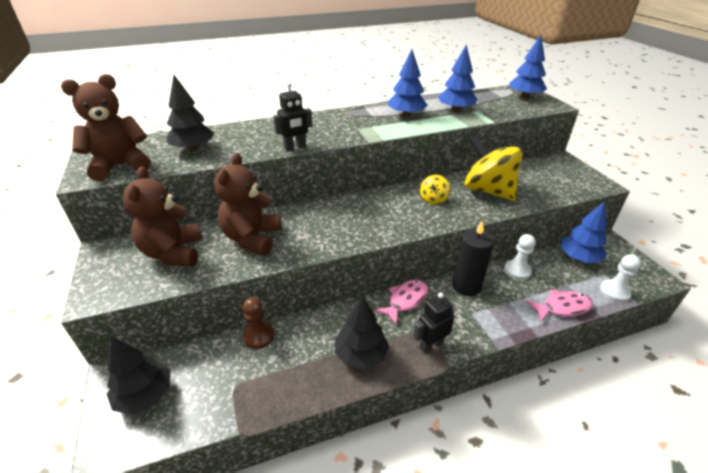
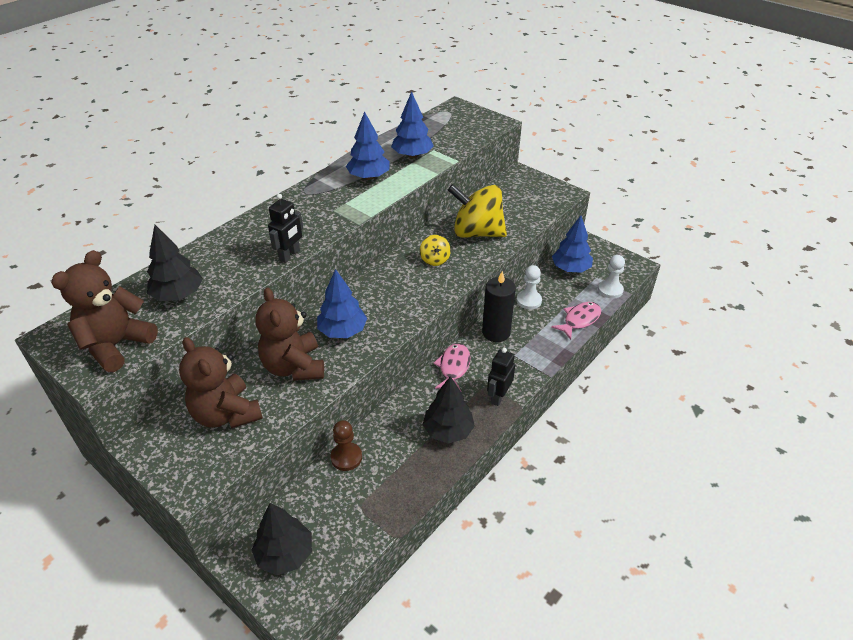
camera: 30 degrees left, 5 degrees up
blue tree [509,35,547,99] -> blue tree moved to [317,269,367,338]

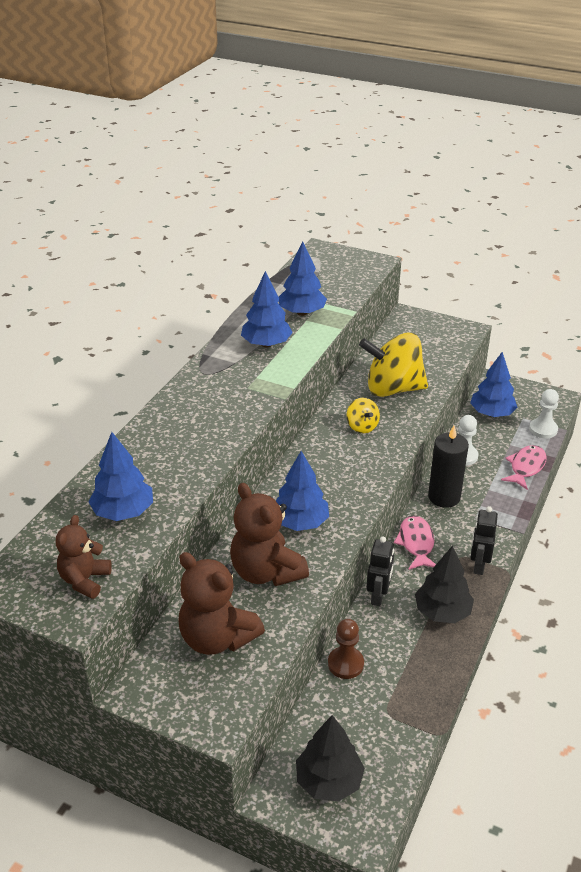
camera: 15 degrees left, 5 degrees down
brown teddy bear [51,250,158,372] -> brown teddy bear [56,515,112,599], size x0.61
black tree [147,225,203,301] -> blue tree [89,432,153,521]
black robot [268,194,303,263] -> black robot moved to [366,537,394,606]

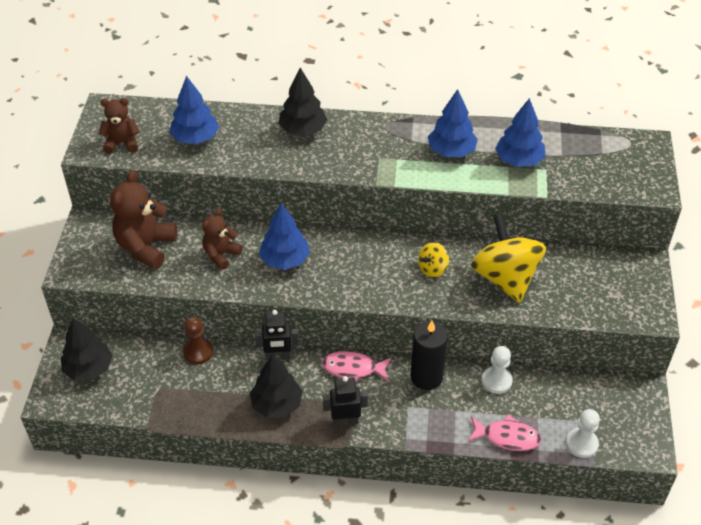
camera: 70 degrees right, 10 degrees up
brown teddy bear [230,483,309,586] -> brown teddy bear [202,209,243,270], size x0.61
pink fish [394,515,436,570] -> pink fish turned 150 degrees counterclockwise [322,351,392,382]
blue tree [470,352,518,417] -> none
none -> black tree [279,68,327,136]

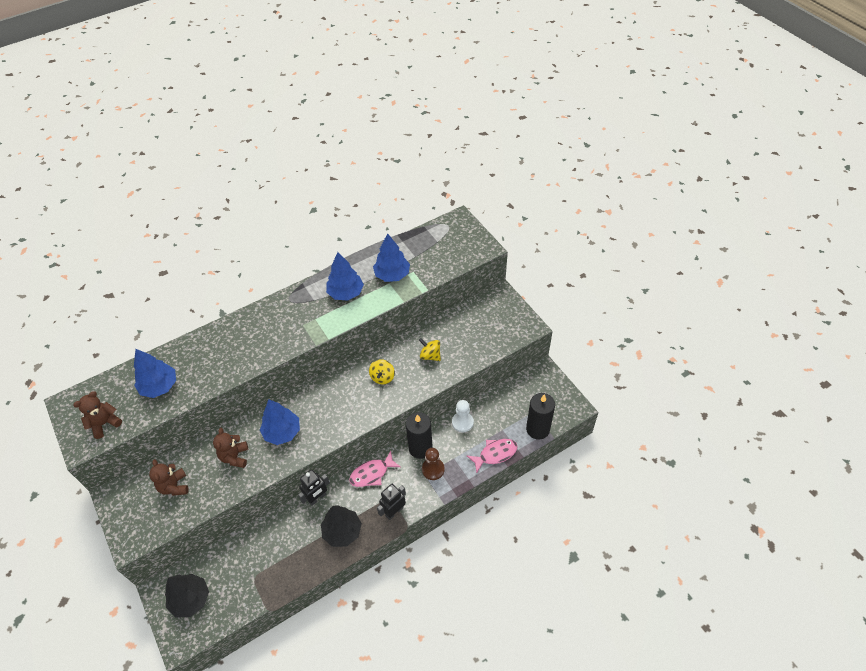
camera: 35 degrees left, 5 degrees up
brown teddy bear [110,170,177,269] -> brown teddy bear [149,459,188,496], size x0.61
brown pawn [183,317,213,364] -> brown pawn moved to [422,448,445,480]
black tree [279,68,327,136] -> none
yellow spinning top [471,213,546,303] -> yellow spinning top [419,338,441,361], size x0.47
white pawn [566,409,600,458] -> black candle [526,393,555,440]

